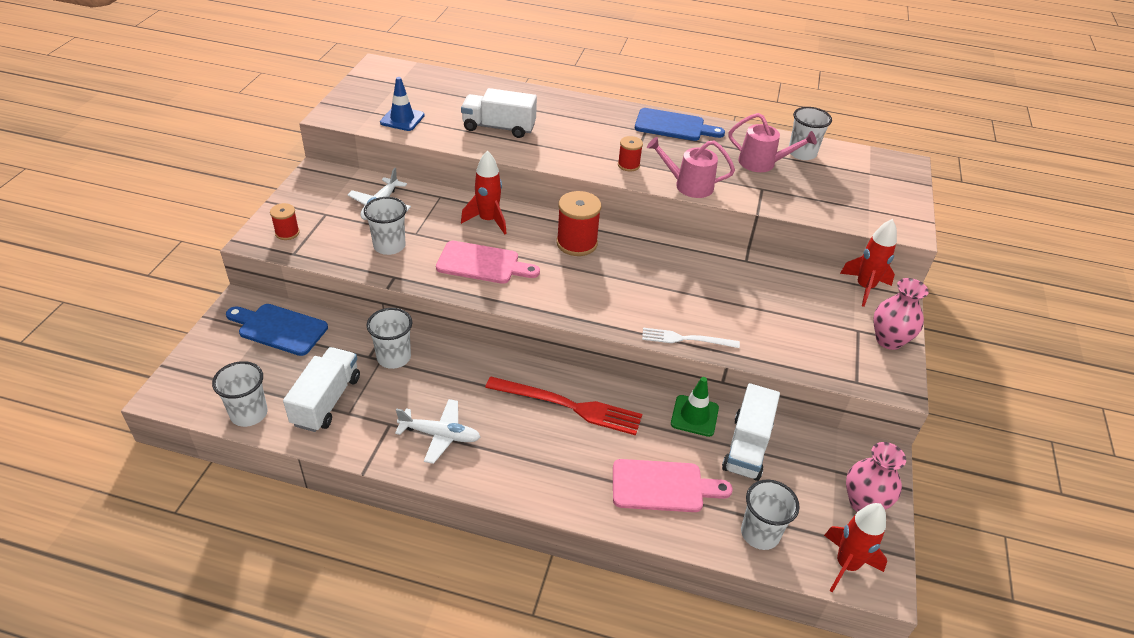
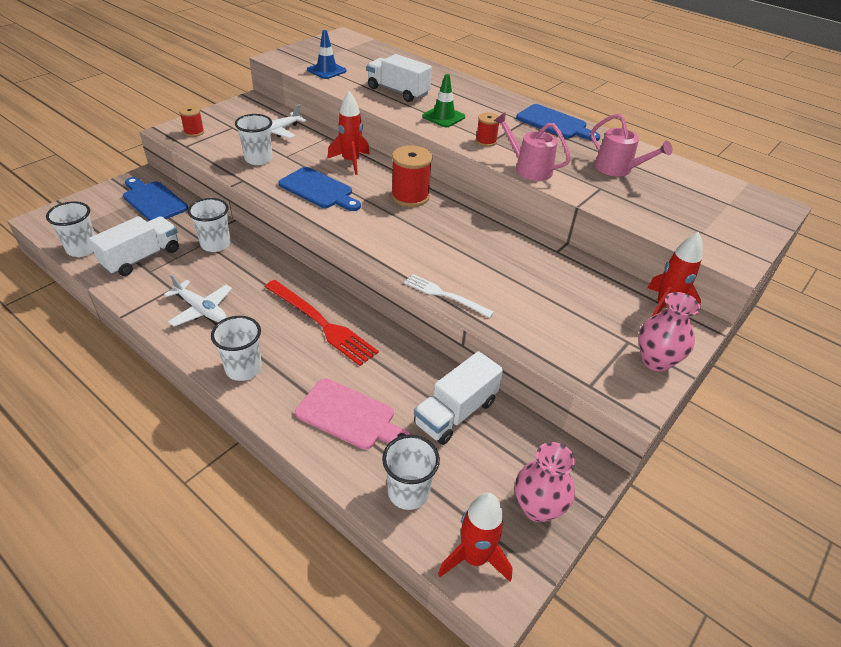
camera: 25 degrees right, 0 degrees up
pink cutting board [436,241,540,284] -> blue cutting board [279,167,361,211]
green traffic cone [671,377,719,437] -> green traffic cone moved to [422,74,465,127]
white cup [789,107,832,160] -> white cup moved to [211,316,262,381]

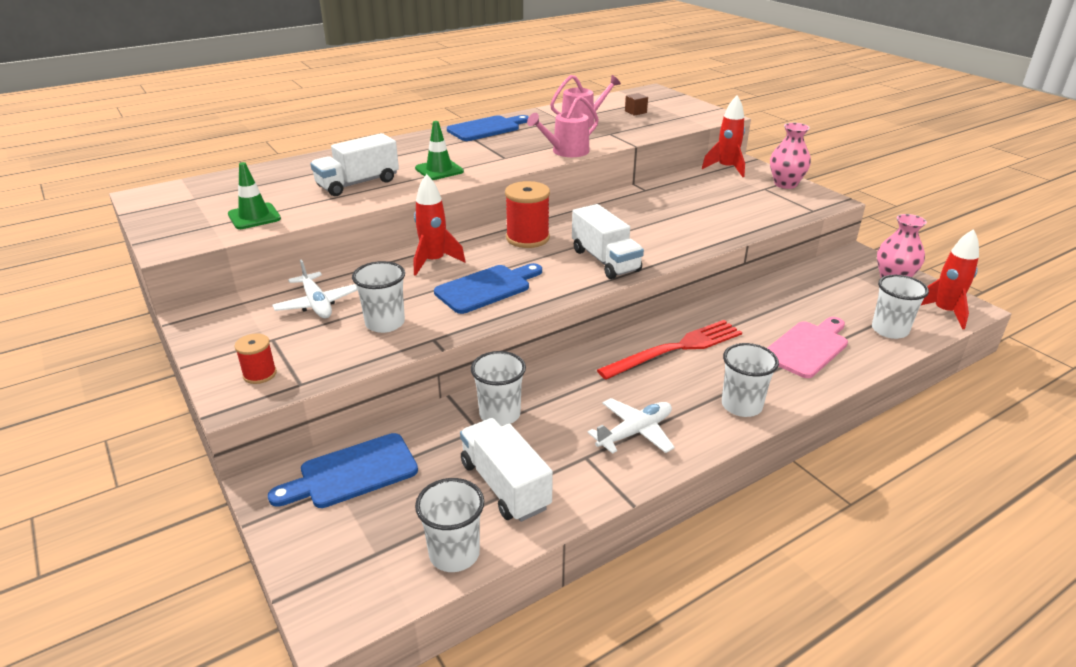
camera: 70 degrees left, 10 degrees down
blue traffic cone [307,30,347,79] -> green traffic cone [228,162,281,229]
white fork [404,274,494,318] -> none
white truck [414,351,503,445] -> white truck moved to [572,204,644,279]
red spool [476,113,499,146] -> none
none -> brown cube [625,93,648,116]

